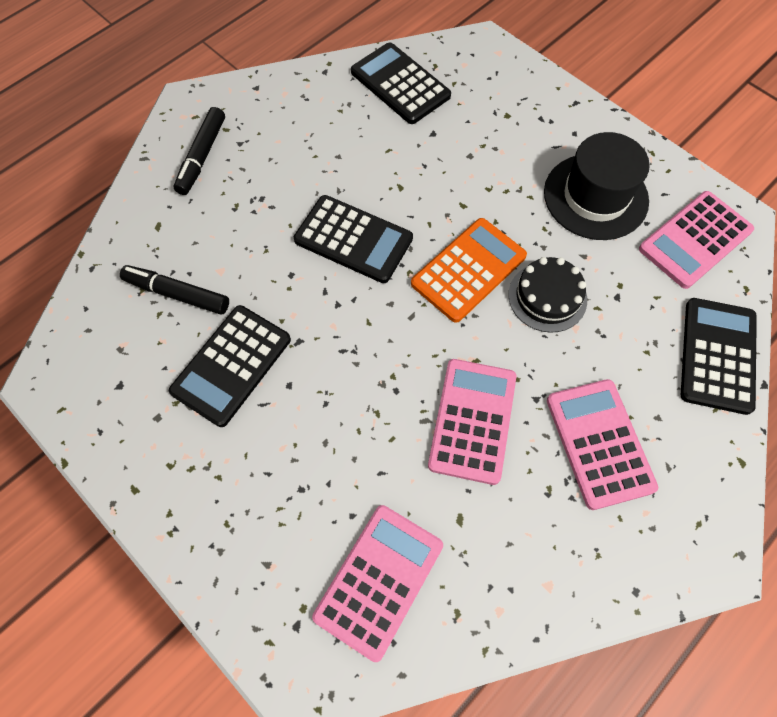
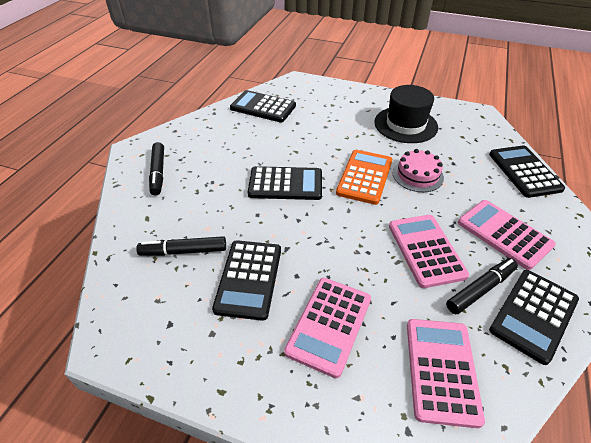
camera: 25 degrees left, 20 degrees down
black cake [508,257,587,333] -> pink cake [393,149,444,192]
pink calculator [639,191,754,289] -> pink calculator moved to [284,278,371,378]
none -> black marker [446,258,518,314]
none -> black calculator [489,270,579,365]

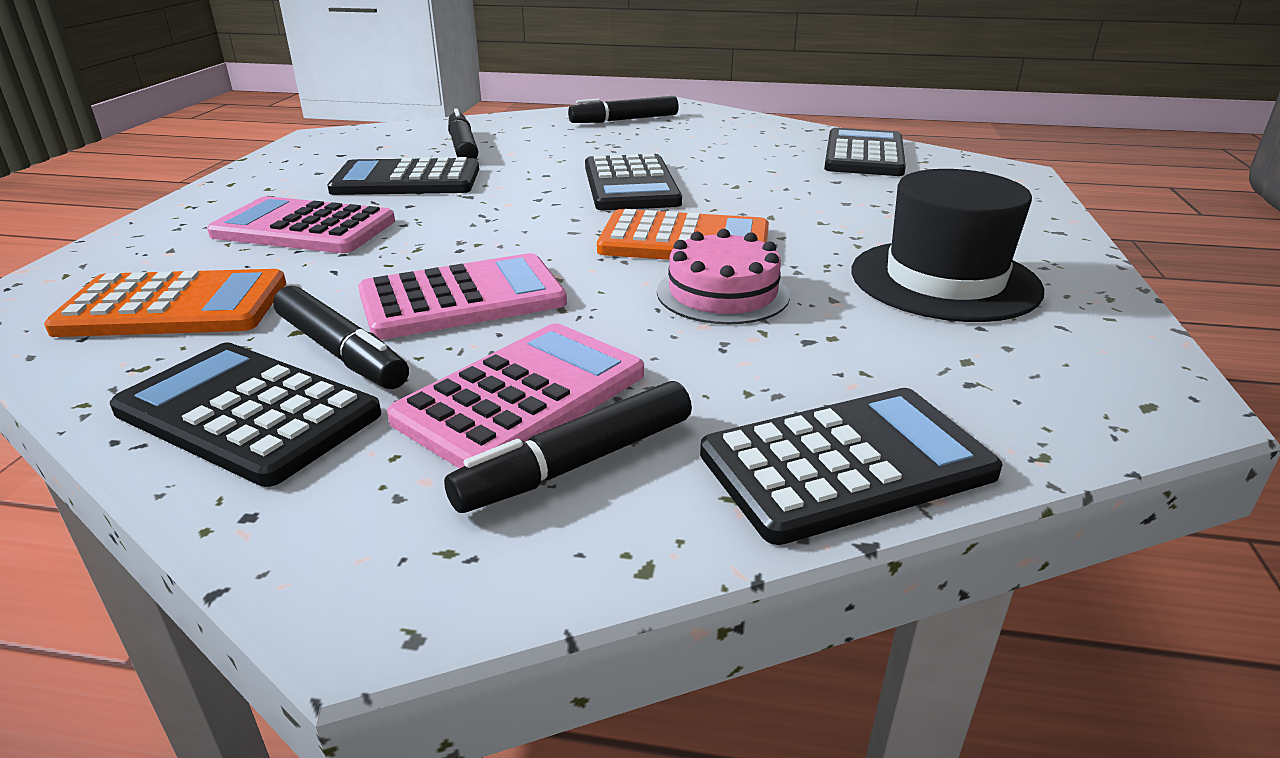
camera: 80 degrees right, 15 degrees down
pink calculator [407,319,485,428] -> orange calculator [44,269,286,337]
none -> black marker [444,381,692,513]

